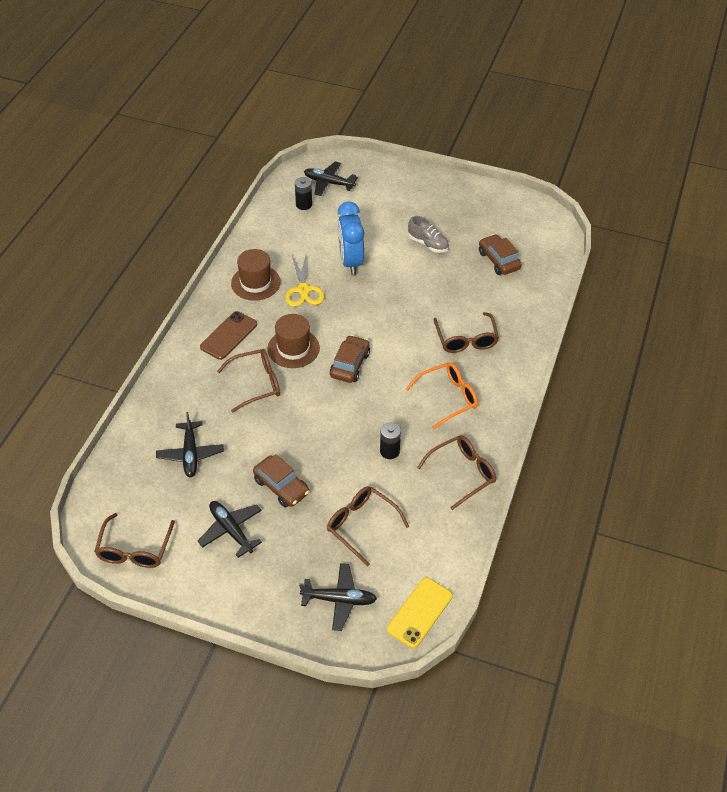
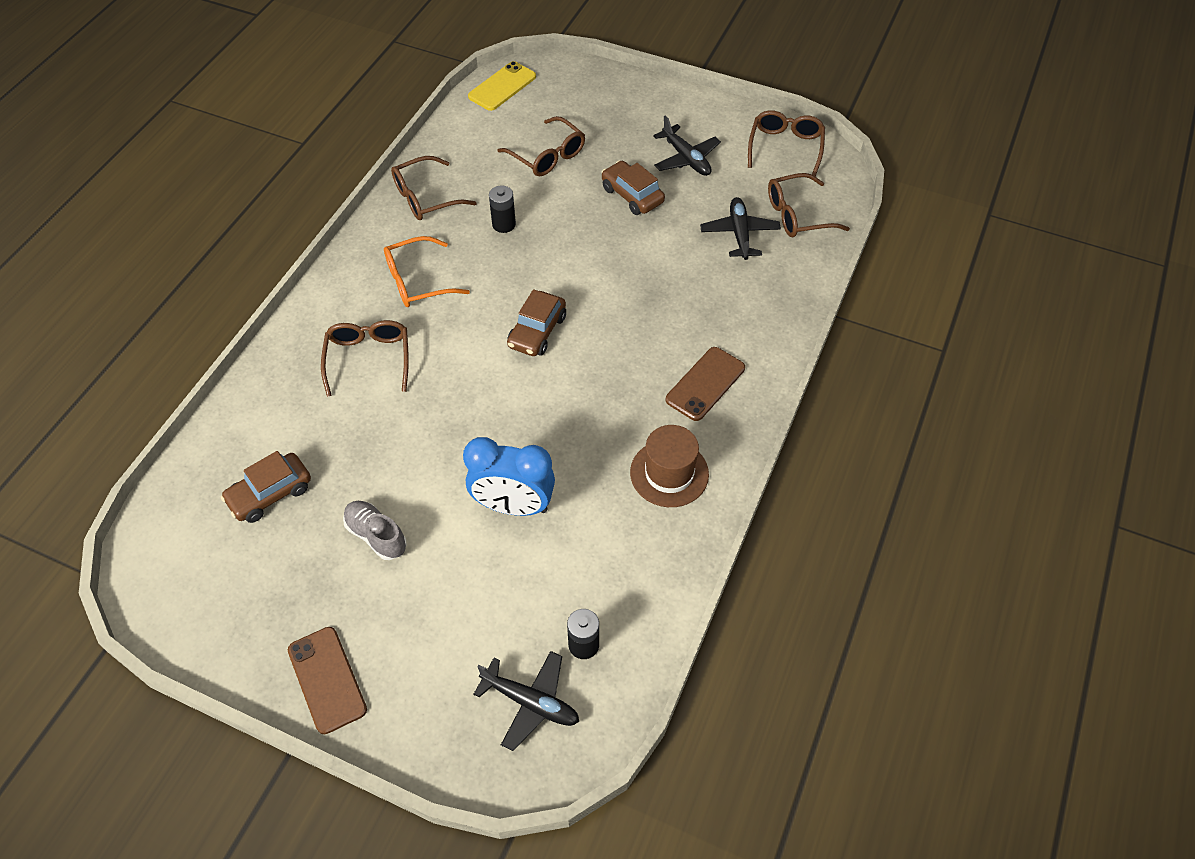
camera: 175 degrees left, 5 degrees up
brown glasses [217,349,280,413] -> brown glasses moved to [768,173,850,237]
brown hat [268,314,320,368] -> none
yellow scissors [285,255,325,307] -> none
black plane [299,563,377,631] -> none
blue clock [337,201,364,275] -> blue clock turned 105 degrees clockwise [463,437,555,516]
brown car [479,234,522,275] -> brown car turned 75 degrees clockwise [221,451,311,523]
none -> brown phone [288,627,367,734]

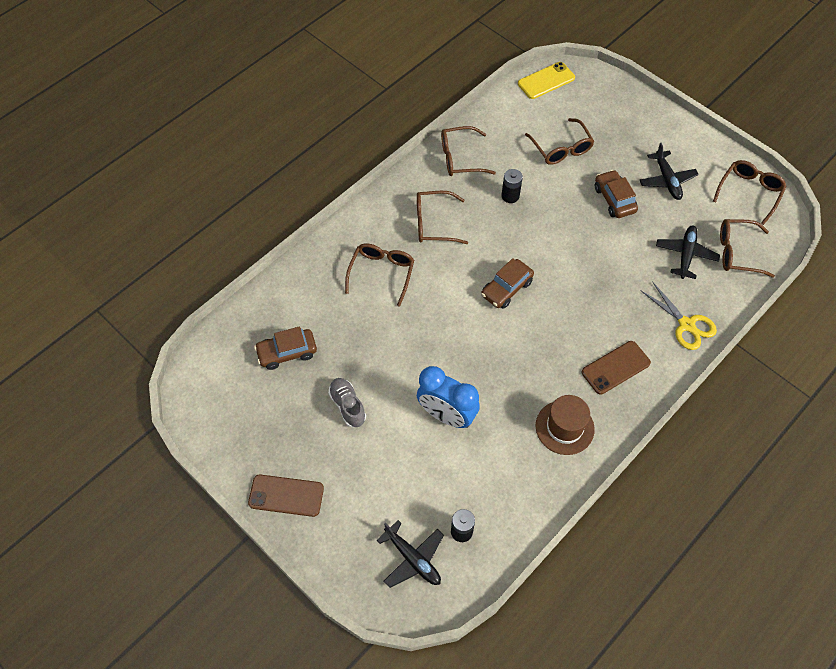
camera: 20 degrees right, 5 degrees up
brown phone [288,627,367,734] -> brown phone turned 75 degrees counterclockwise [248,475,324,517]
orange glasses [384,236,470,307] -> brown glasses [417,191,468,244]
none -> yellow scissors [641,281,717,350]

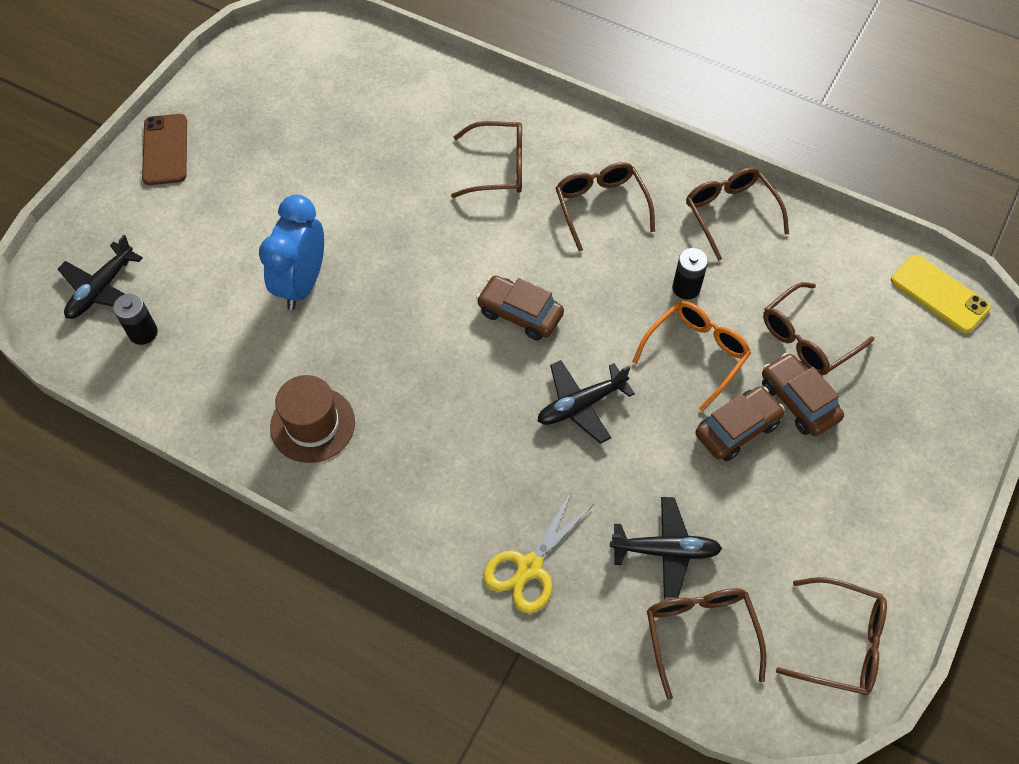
camera: 75 degrees right, 0 degrees up
brown car [254,326,317,370] -> brown car moved to [762,353,844,436]
grey shoe [328,378,366,427] -> none
brown phone [582,341,651,394] -> none
black plane [640,143,699,200] -> black plane moved to [538,360,635,444]
none -> orange glasses [632,301,751,412]

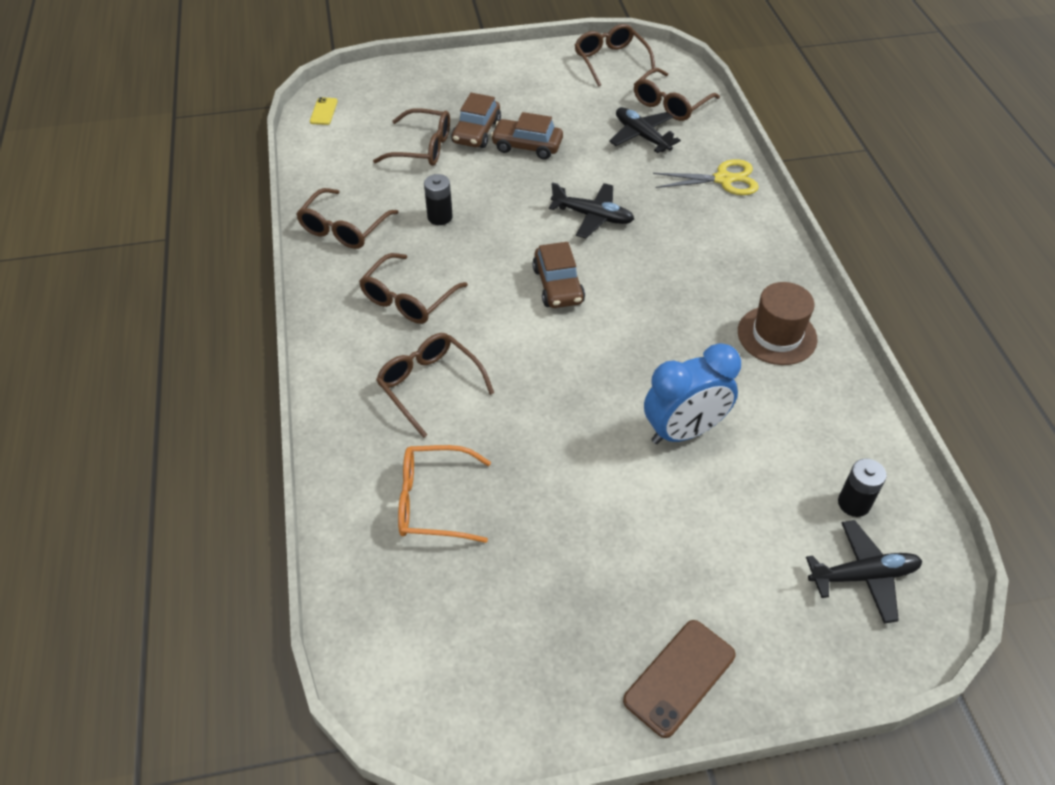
camera: 130 degrees left, 10 degrees down
orange glasses [632,301,751,412] -> orange glasses moved to [398,445,491,543]
yellow phone [891,255,991,333] -> yellow phone [310,97,338,125], size x0.56

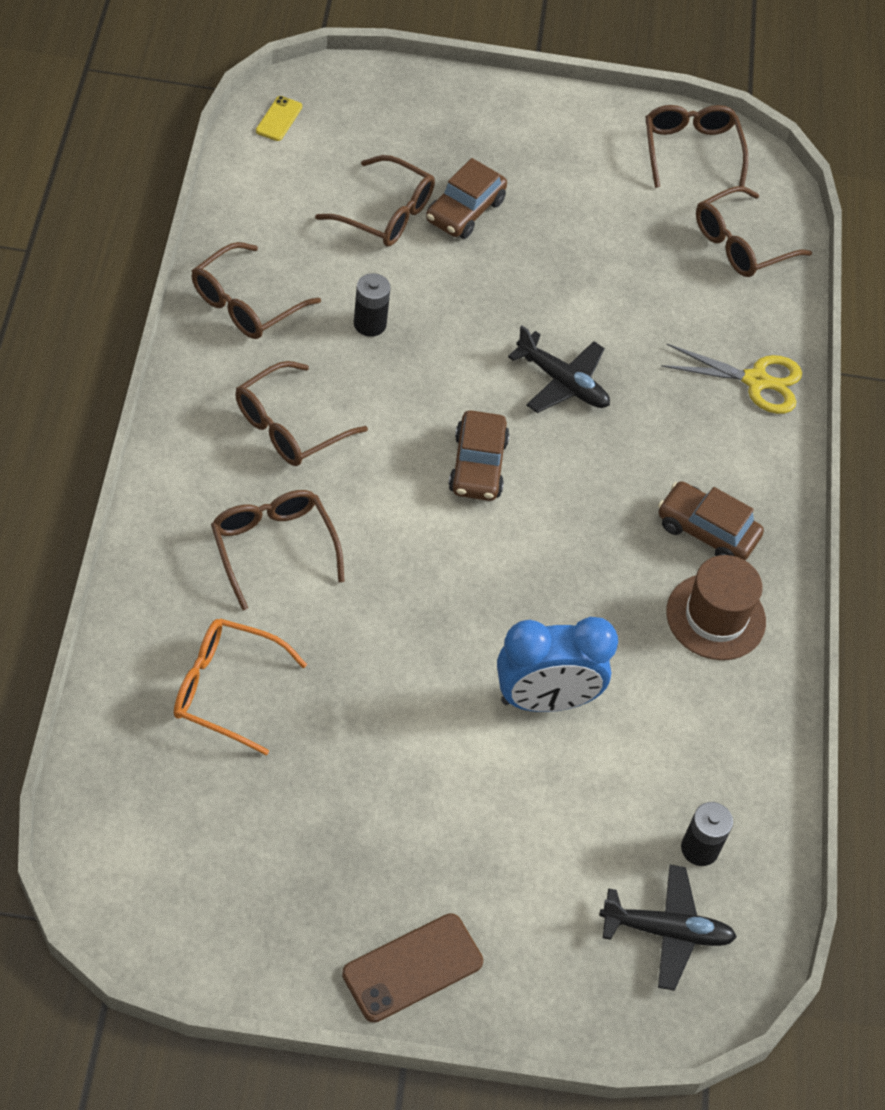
camera: 10 degrees right, 5 degrees up
brown car [491,112,563,159] -> brown car moved to [658,481,764,560]
black plane [609,107,681,153] -> none

